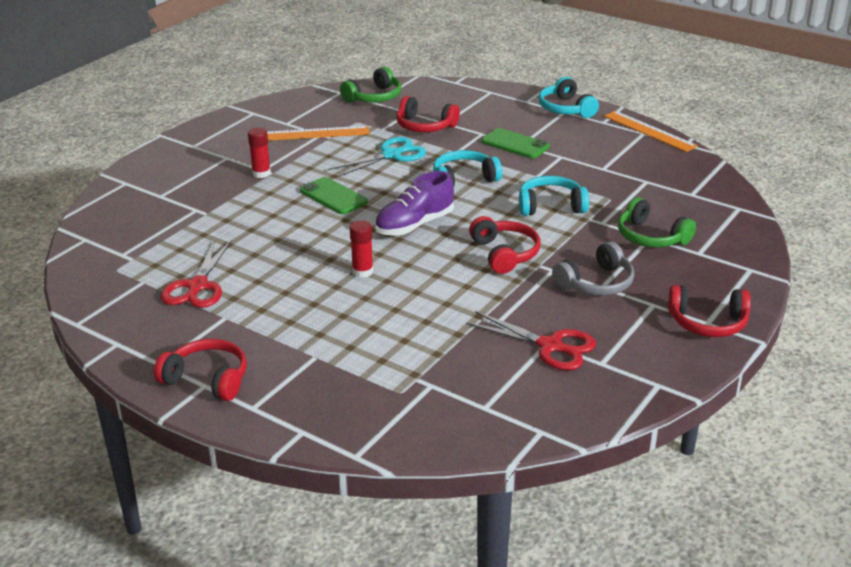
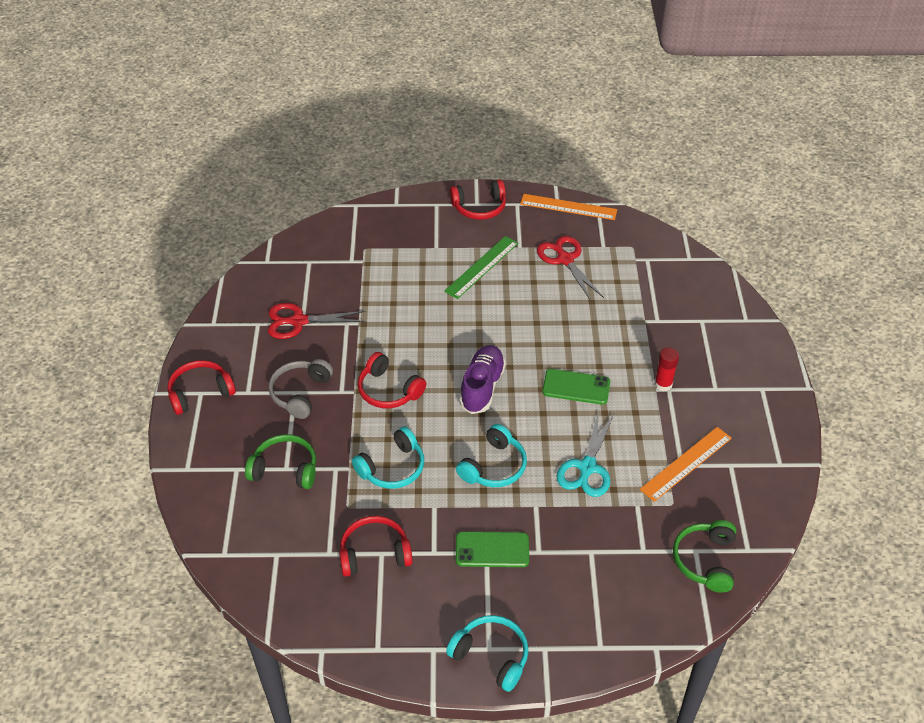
camera: 145 degrees right, 15 degrees up
red glue stick [350,220,373,278] -> none
red headphones [396,96,460,132] -> red headphones moved to [339,516,413,576]
orange ruler [604,111,698,152] -> orange ruler moved to [520,194,617,220]
none -> green ruler [444,236,518,299]

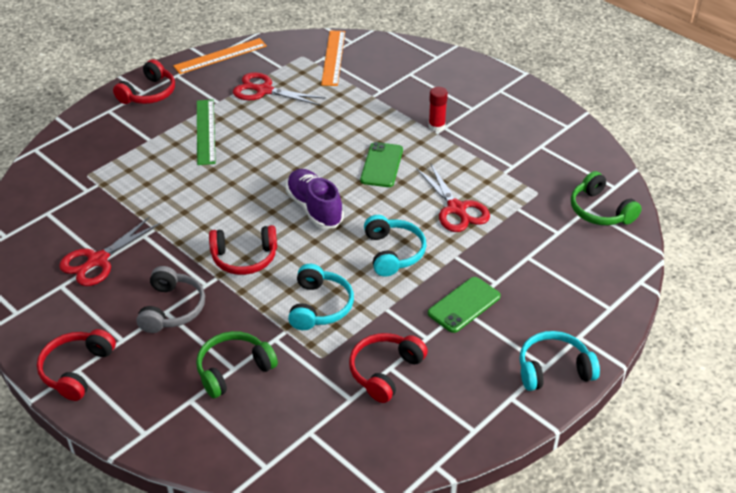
camera: 45 degrees left, 5 degrees down
grey headphones [268,359,333,419] -> grey headphones turned 150 degrees counterclockwise [136,266,205,333]
green phone [542,369,610,405] -> green phone turned 45 degrees counterclockwise [360,142,403,187]
turquoise scissors [557,410,614,497] -> red scissors [417,163,490,232]
orange ruler [640,427,732,502] -> orange ruler moved to [321,30,345,86]

